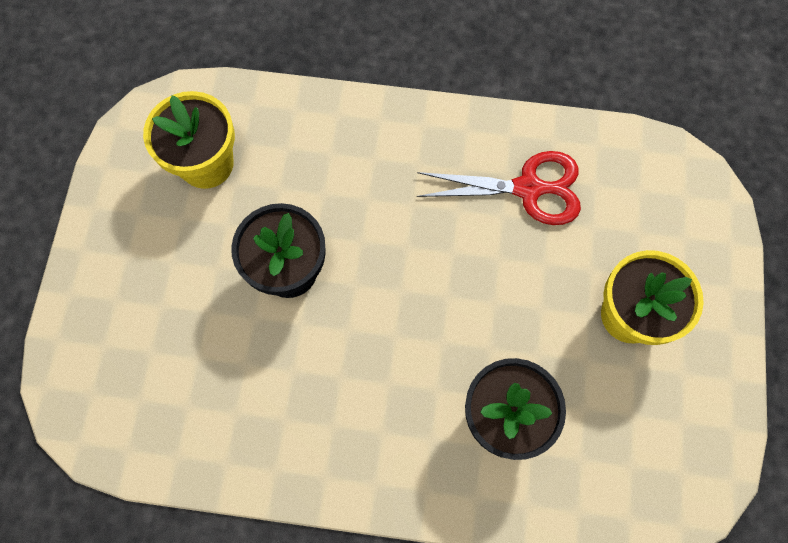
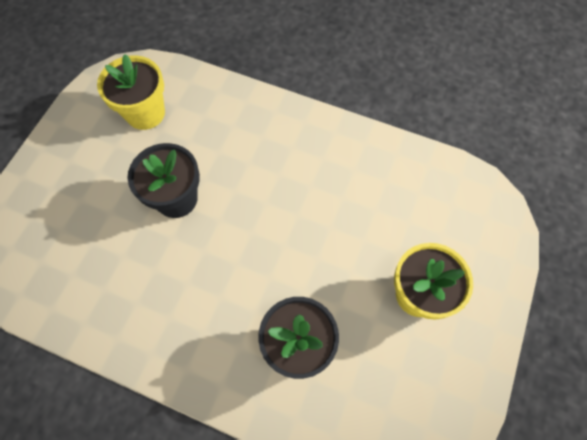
camera: 15 degrees right, 5 degrees down
red scissors [417,151,581,225] -> none

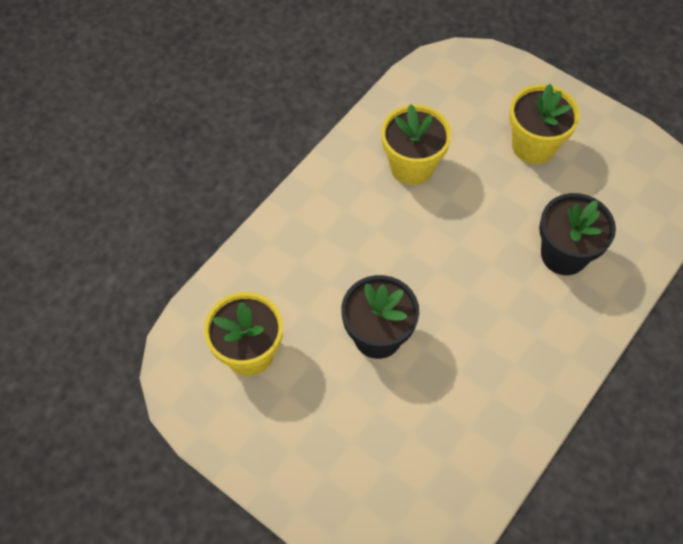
camera: 75 degrees left, 5 degrees down
none -> yellow flower pot [381,104,452,185]

